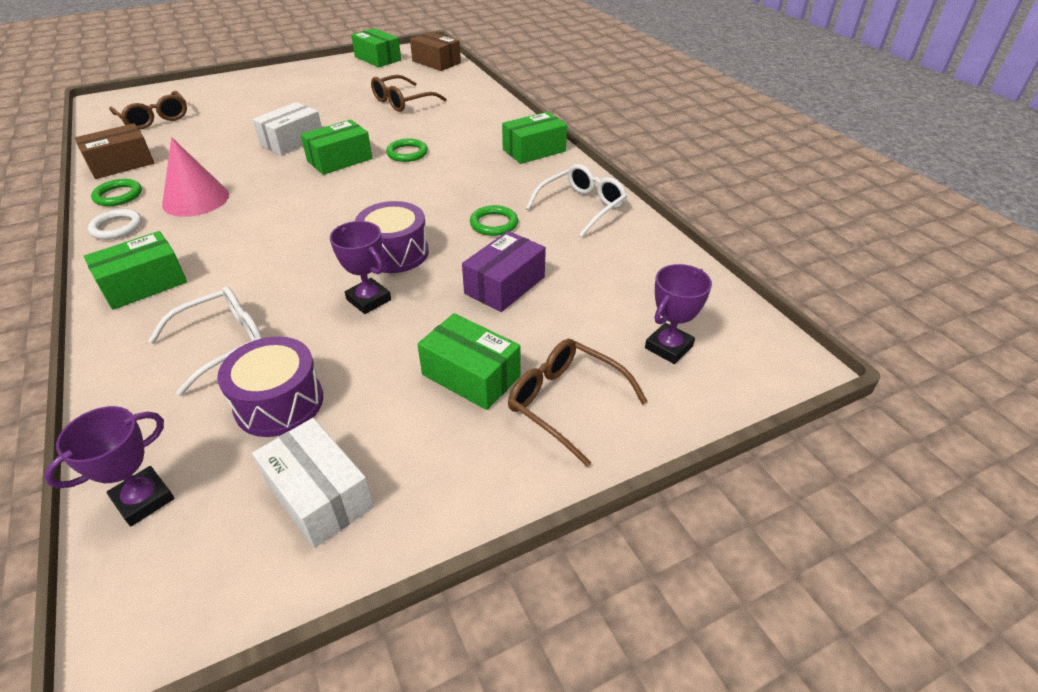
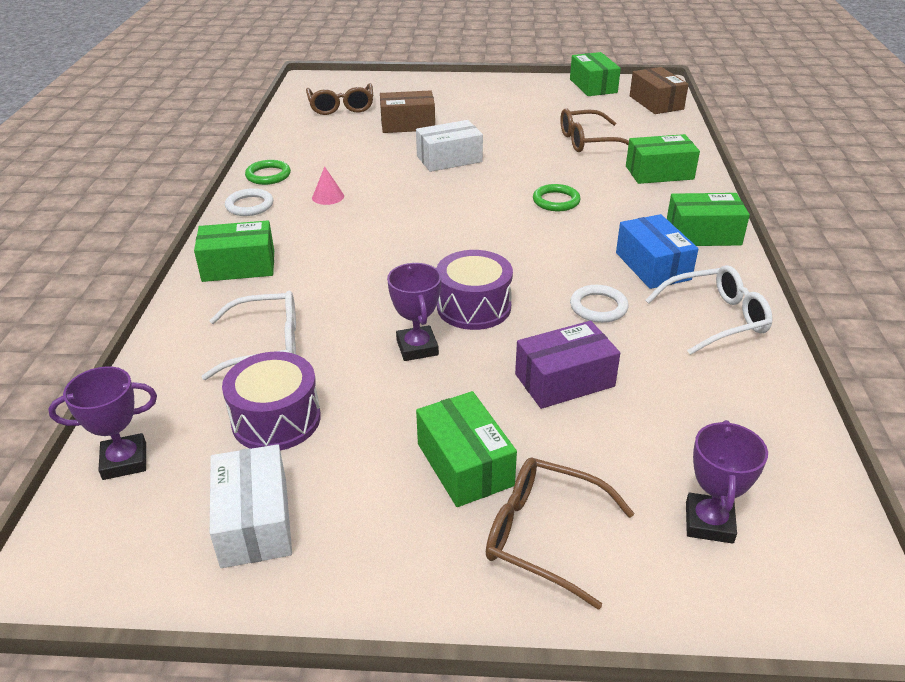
camera: 30 degrees right, 5 degrees down
brown box [75,123,154,179] -> brown box moved to [380,90,435,133]
pink cone [162,137,229,217] -> pink cone [312,166,344,205], size x0.50
green box [301,120,373,175] -> green box moved to [626,134,700,184]
green ring [470,205,518,236] -> white ring [570,285,629,323]
brown glasses [508,339,648,467] -> brown glasses turned 45 degrees counterclockwise [486,458,635,610]
purple trophy [645,264,712,364] -> purple trophy turned 60 degrees counterclockwise [686,420,768,544]
none -> blue box [616,214,698,289]

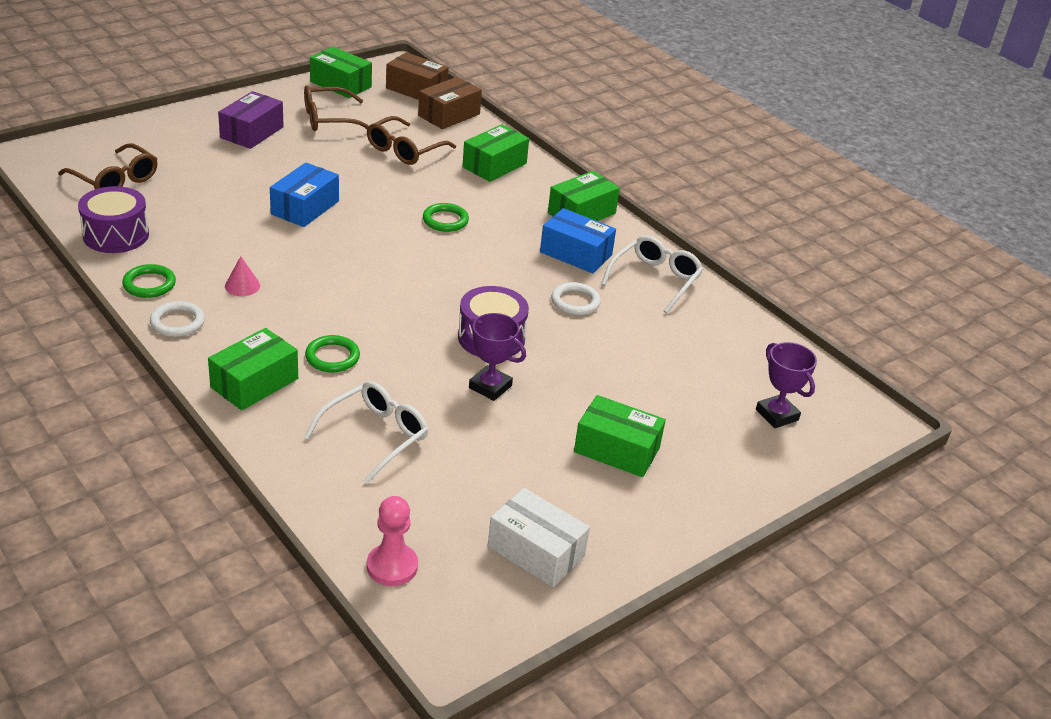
camera: 45 degrees left, 0 degrees up
purple trophy [48,366,157,480] -> pink pawn [367,496,418,586]
purple drum [222,351,321,451] -> purple drum moved to [78,186,149,253]
brown box [380,90,435,133] -> brown box moved to [418,77,482,129]
white box [416,120,483,172] -> blue box [270,162,339,227]
brown glasses [486,458,635,610] -> brown glasses moved to [304,85,369,131]
purple box [515,321,620,409] -> purple box moved to [218,91,284,149]
none -> green ring [305,335,360,372]

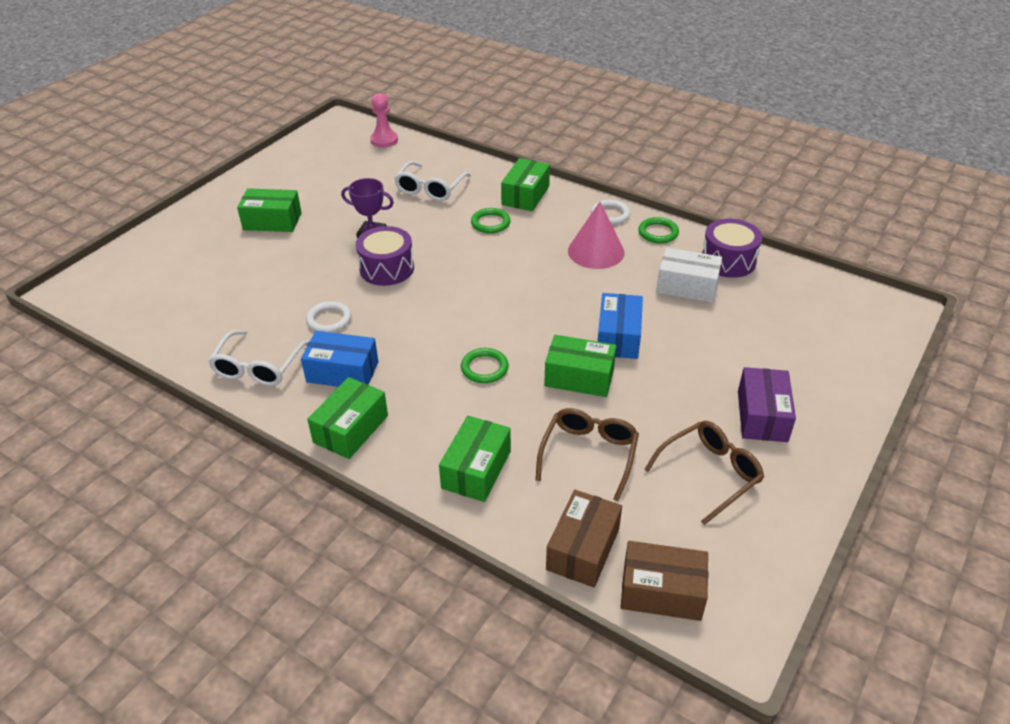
camera: 165 degrees right, 5 degrees up
brown glasses [58,143,157,189] -> none
pink cone [225,256,260,296] -> pink cone [568,202,625,269], size x2.01
green box [310,47,372,98] -> green box moved to [544,335,616,397]
white box [488,488,590,587] -> white box moved to [656,247,722,303]
purple trophy [756,342,817,428] -> none

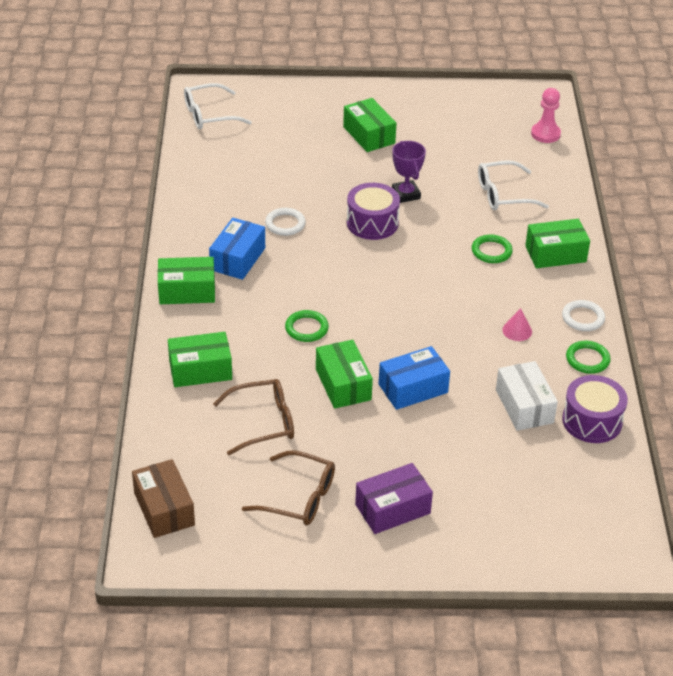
camera: 55 degrees right, 0 degrees up
white glasses [208,330,310,386] -> white glasses moved to [184,83,252,130]
blue box [301,331,378,387] -> blue box turned 45 degrees clockwise [209,218,265,280]
brown box [546,490,622,587] -> none
pink cone [568,202,625,269] -> pink cone [502,308,532,341], size x0.50

